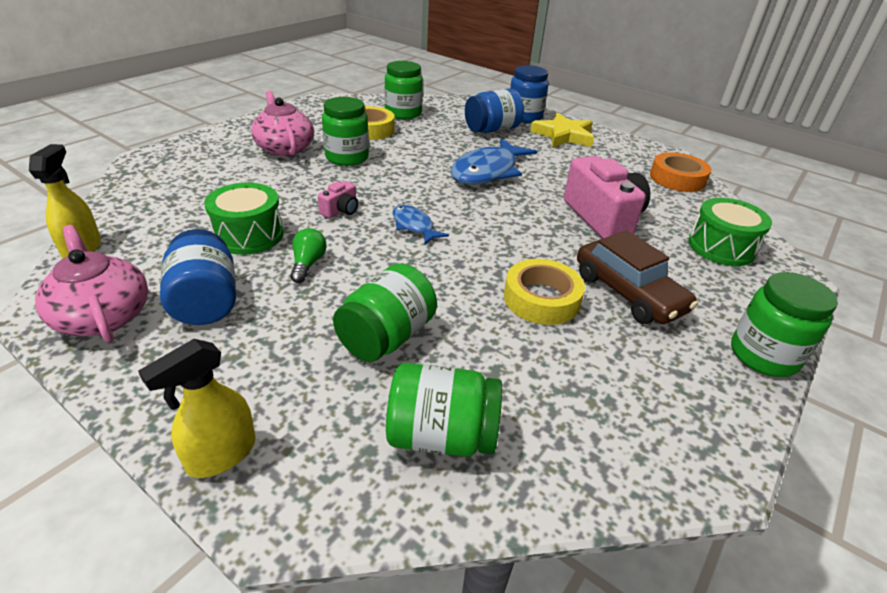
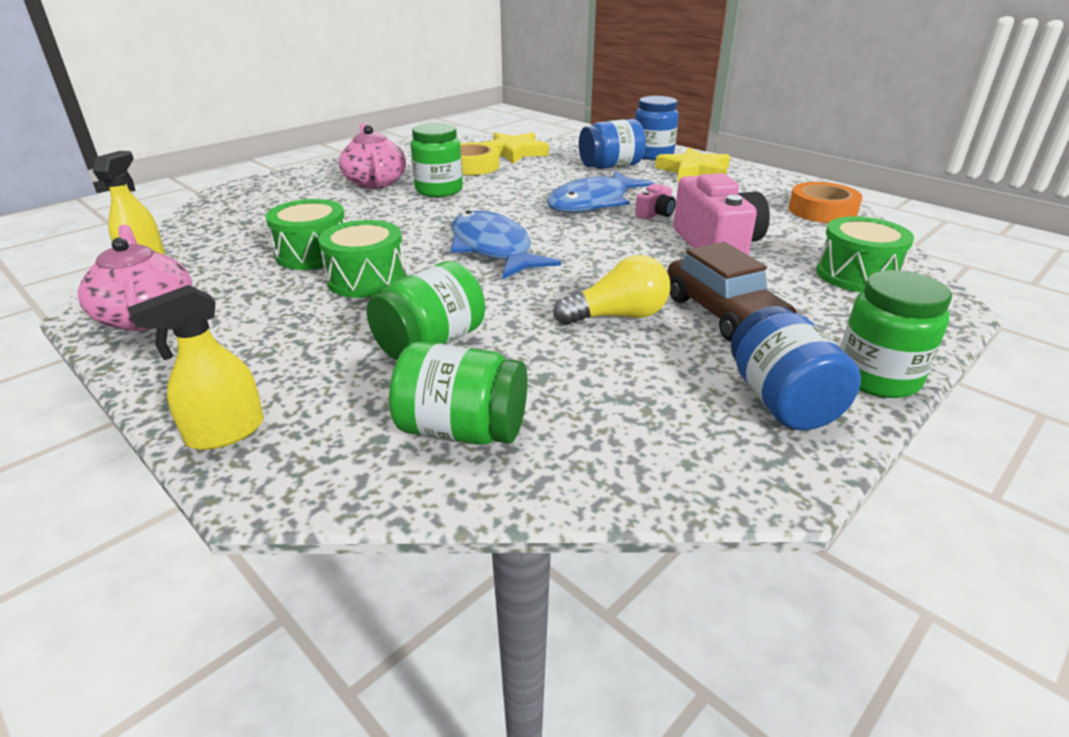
camera: 10 degrees right, 5 degrees down
blue jar [160,229,236,325] -> blue jar moved to [731,306,861,431]
green light bulb [290,228,327,283] -> green drum [318,220,406,298]
pink camera [318,181,358,218] -> pink camera moved to [635,183,676,219]
green jar [385,61,423,119] -> yellow star [481,132,549,164]
blue fish [393,205,449,245] -> blue fish [451,211,561,279], size x1.88
yellow tape [504,259,585,325] -> yellow light bulb [553,255,670,325]

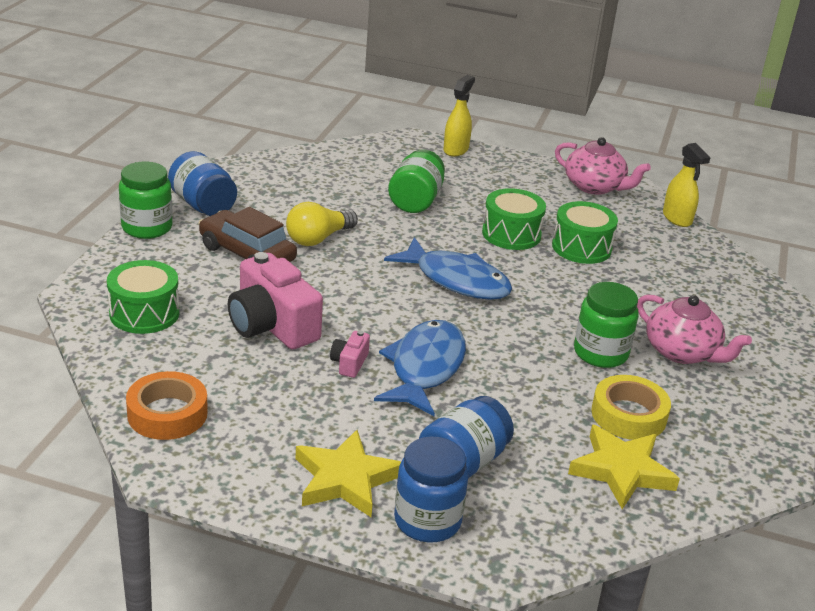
camera: 150 degrees right, 0 degrees up
green jar [389,341,527,445] -> none

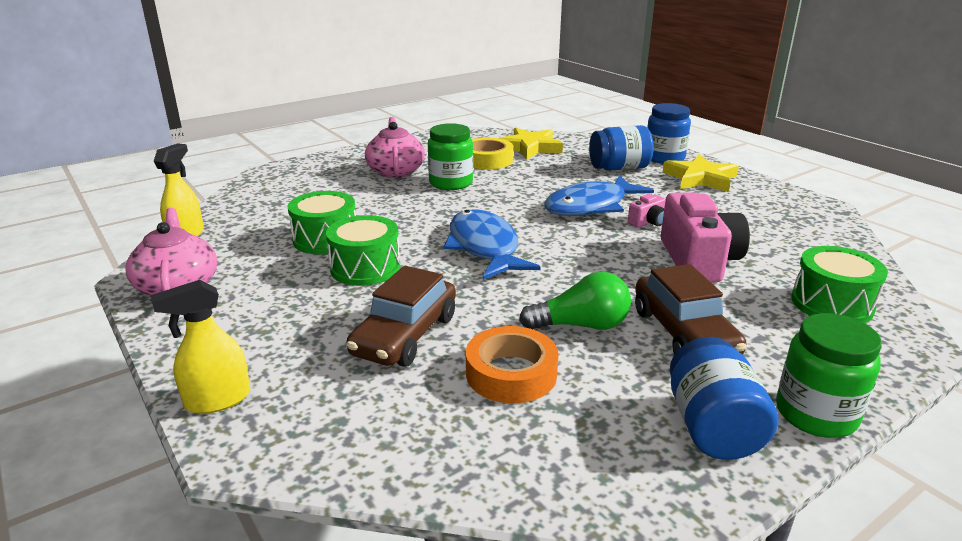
camera: 140 degrees left, 5 degrees down
orange tape [126,371,208,440] -> orange tape moved to [466,326,559,403]
yellow light bulb [286,202,358,246] -> green light bulb [519,272,631,330]
green jar [388,149,445,213] -> brown car [346,266,456,367]

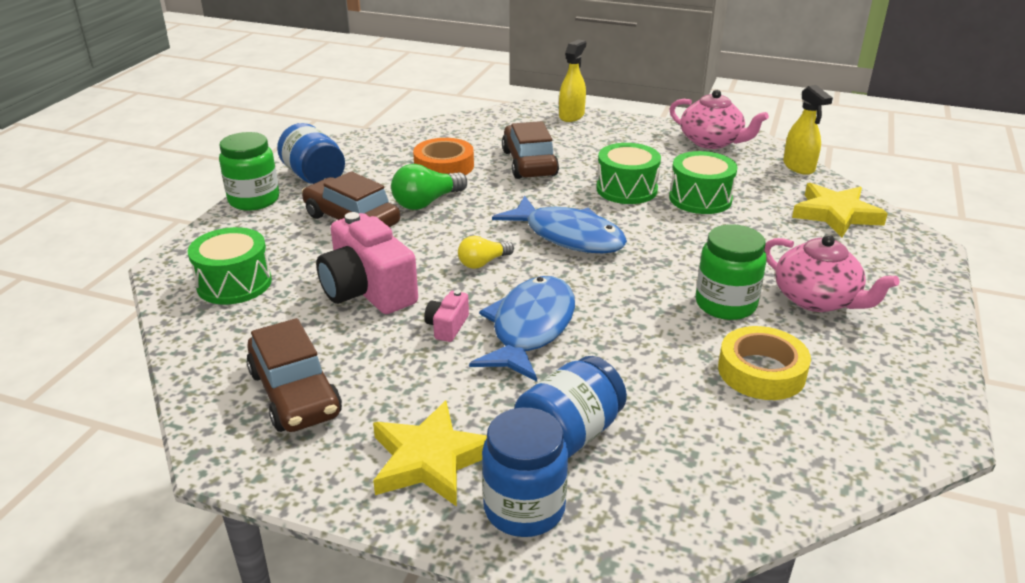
camera: 145 degrees right, 5 degrees up
yellow star [499,128,563,159] -> yellow star moved to [792,183,888,237]
none -> brown car [246,318,342,432]
none -> yellow light bulb [458,236,514,269]

